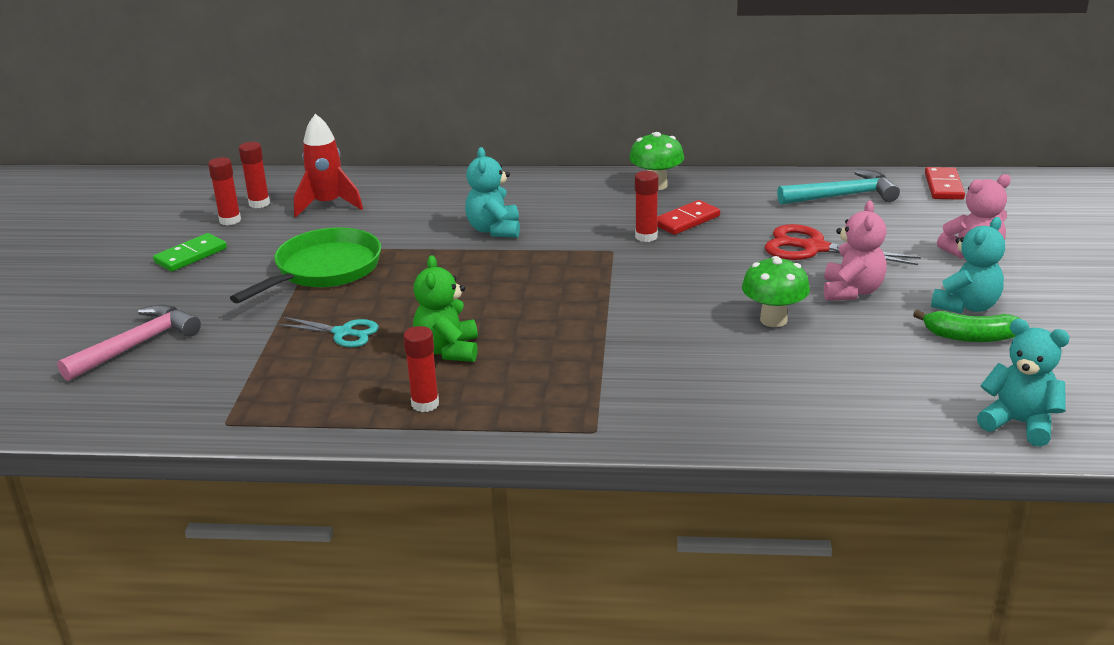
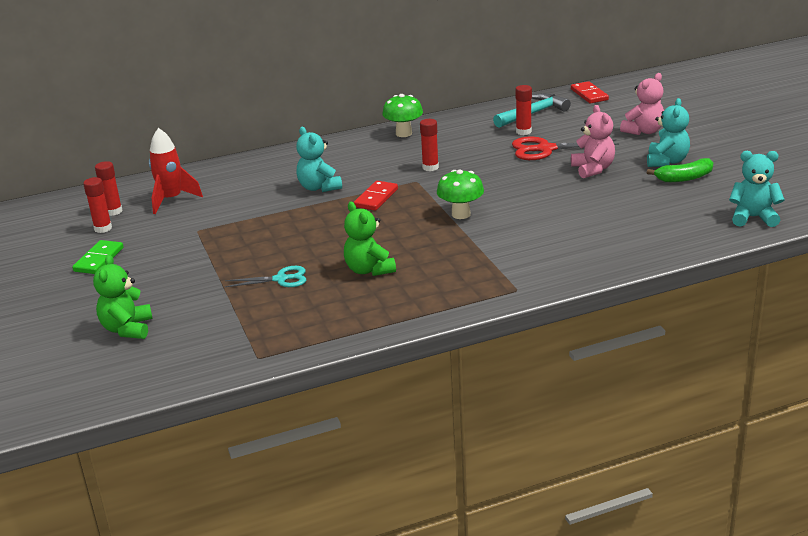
camera: 25 degrees left, 0 degrees up
pink hammer [57,304,201,381] -> green teddy bear [93,255,153,339]
green pan [230,227,381,304] -> none
red glue stick [403,326,439,412] -> red glue stick moved to [515,85,532,135]
red domino [657,200,720,235] -> red domino moved to [354,181,398,211]
green mushroom [742,256,810,327] -> green mushroom moved to [437,170,484,219]

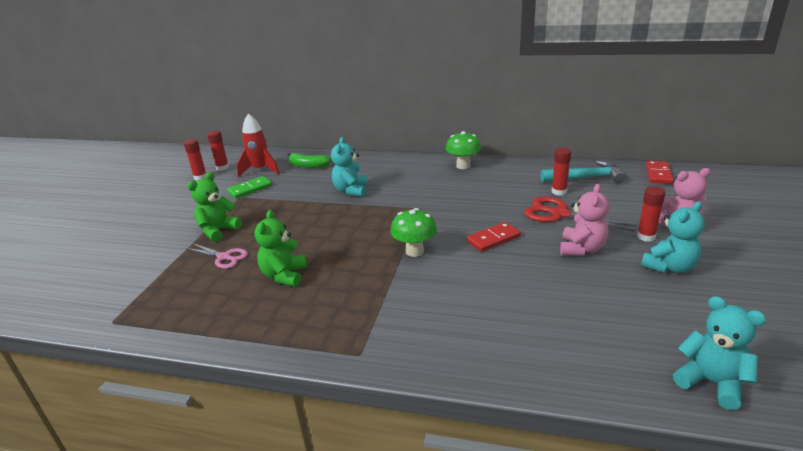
camera: 35 degrees right, 0 degrees up
green domino [72,240,124,274] -> green domino moved to [227,176,272,199]
green teddy bear [93,255,153,339] -> green teddy bear moved to [188,172,242,242]
turquoise scissors [225,266,306,287] -> pink scissors [186,243,248,269]
red domino [354,181,398,211] -> red domino moved to [467,222,521,252]
red glue stick [420,119,439,171] -> red glue stick moved to [637,186,666,242]
green banana [647,158,713,182] -> green banana moved to [288,153,332,168]

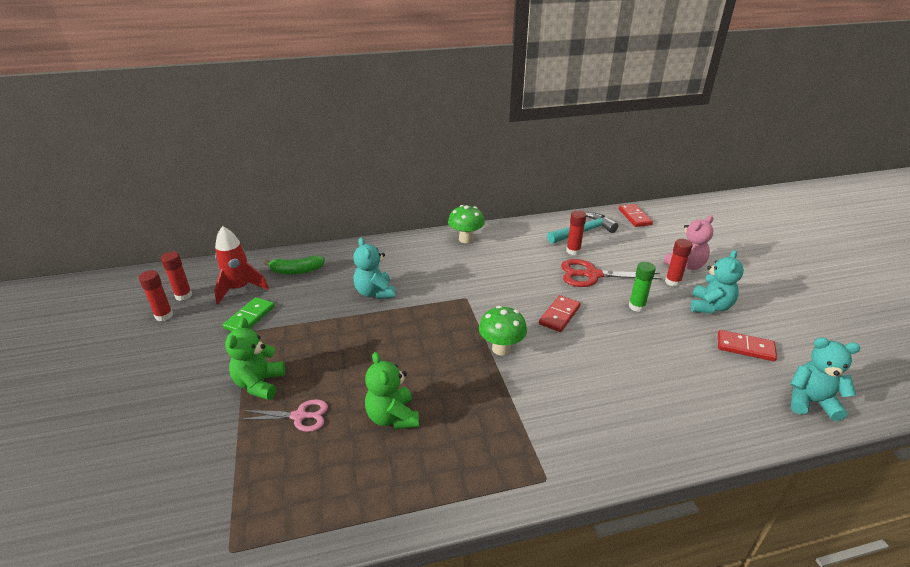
camera: 30 degrees left, 5 degrees up
pink teddy bear [560,184,609,256] -> green glue stick [629,262,656,312]
none -> red domino [718,330,777,361]

